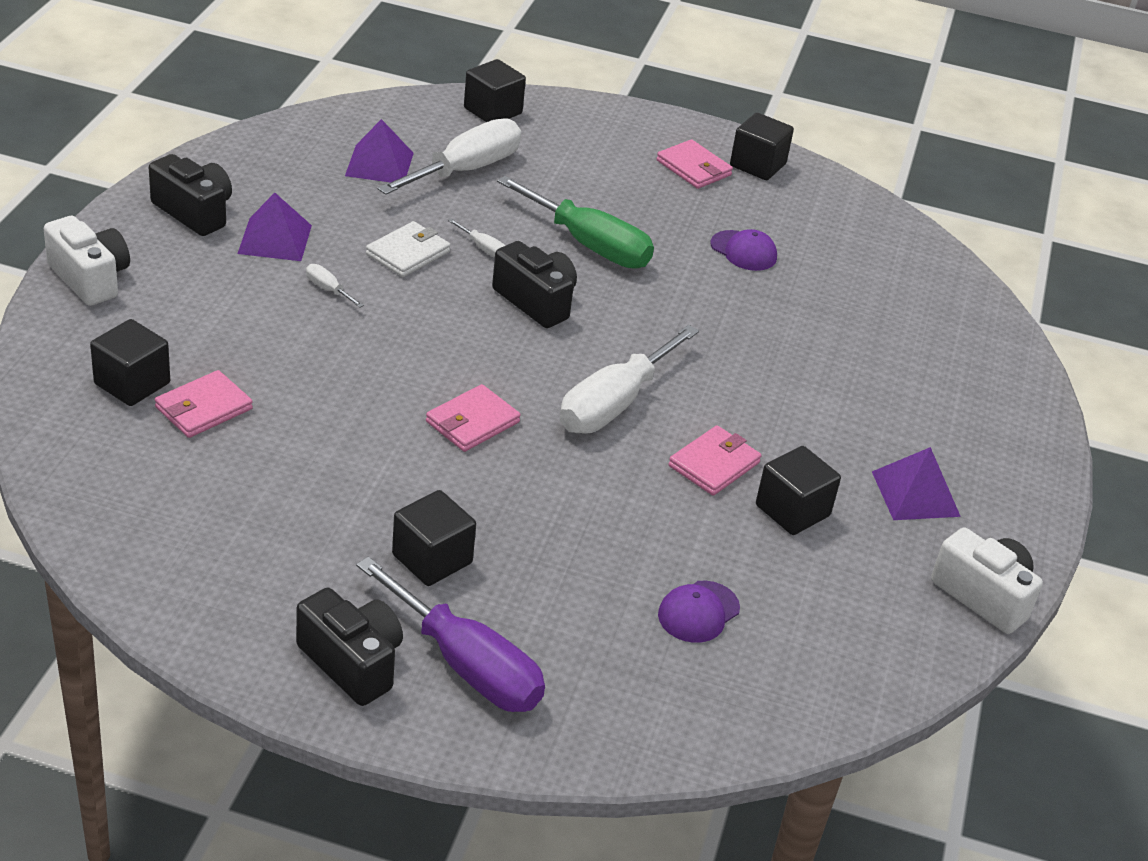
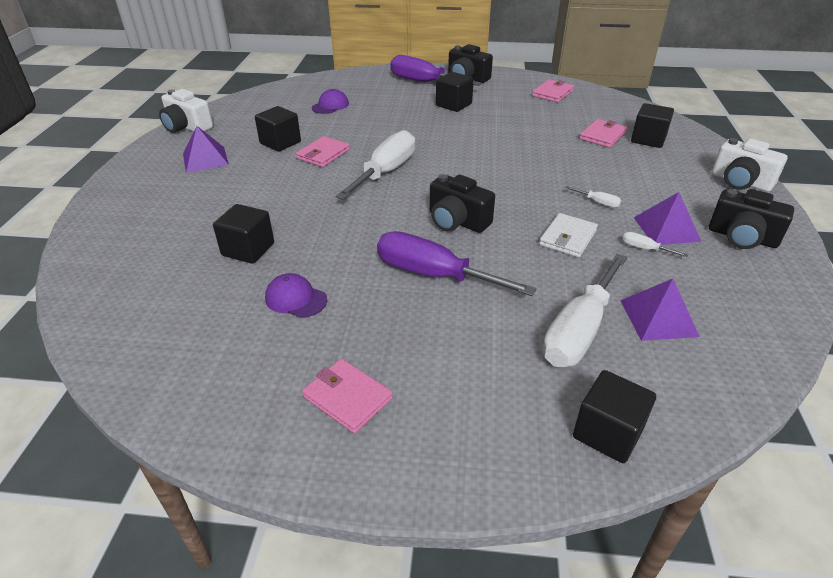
camera: 175 degrees right, 0 degrees up
pink wallet [426,384,521,452] -> pink wallet moved to [532,79,574,103]
white screwdriver [448,219,506,258] -> white screwdriver moved to [623,232,688,257]
green screwdriver [497,176,654,269] -> purple screwdriver [377,231,537,296]
black cube [730,113,794,180] -> black cube moved to [213,204,274,264]

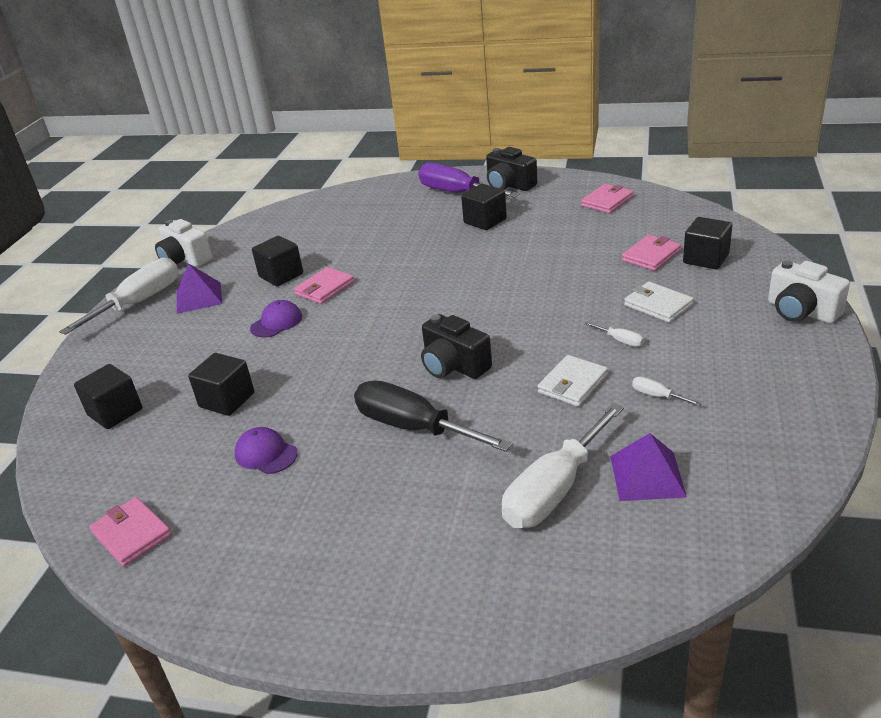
camera: 10 degrees right, 5 degrees down
pink wallet [302,359,393,434] -> pink wallet moved to [89,497,172,567]
purple cap [312,89,349,114] -> purple cap moved to [250,300,302,338]
white screwdriver [336,130,415,200] -> white screwdriver moved to [59,258,179,335]
purple screwdriver [377,231,537,296] -> black screwdriver [354,380,513,452]
black cube [573,370,656,463] -> black cube moved to [74,364,142,429]
purple pyramid [634,192,702,245] -> none
black camera [709,189,794,249] -> none
none -> white wallet [624,282,694,323]

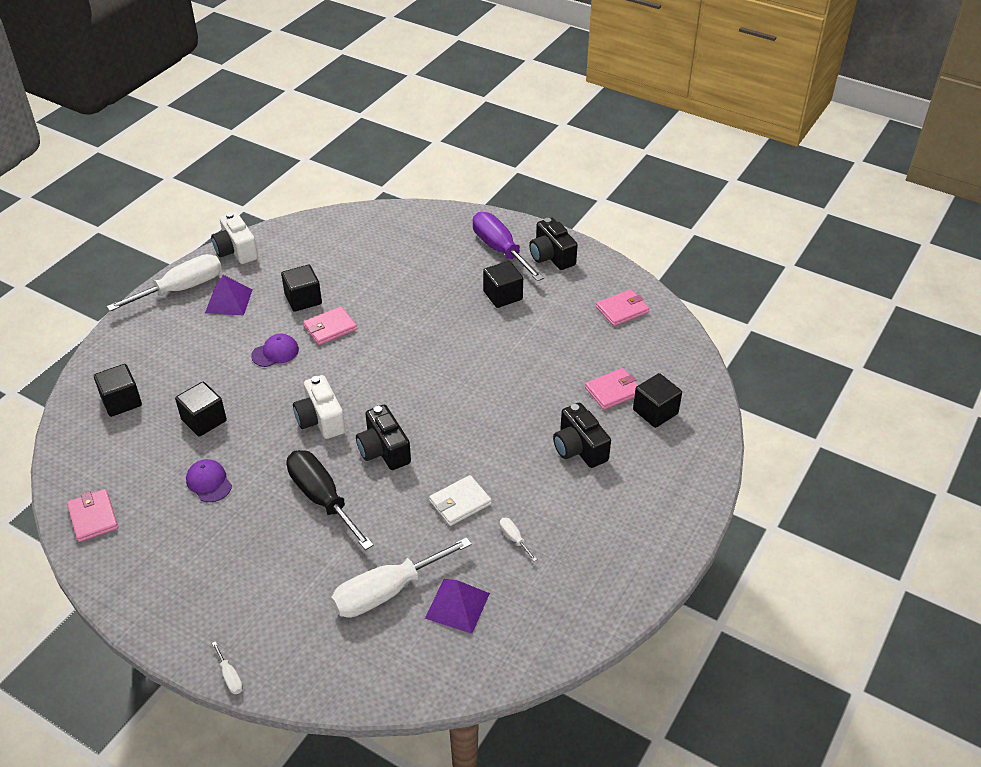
camera: 15 degrees right, 10 degrees up
white screwdriver [585,322,644,347] -> white screwdriver moved to [212,641,243,694]
white wallet [624,282,694,323] -> black camera [553,403,611,468]
white camera [768,260,850,323] -> white camera moved to [293,375,345,439]

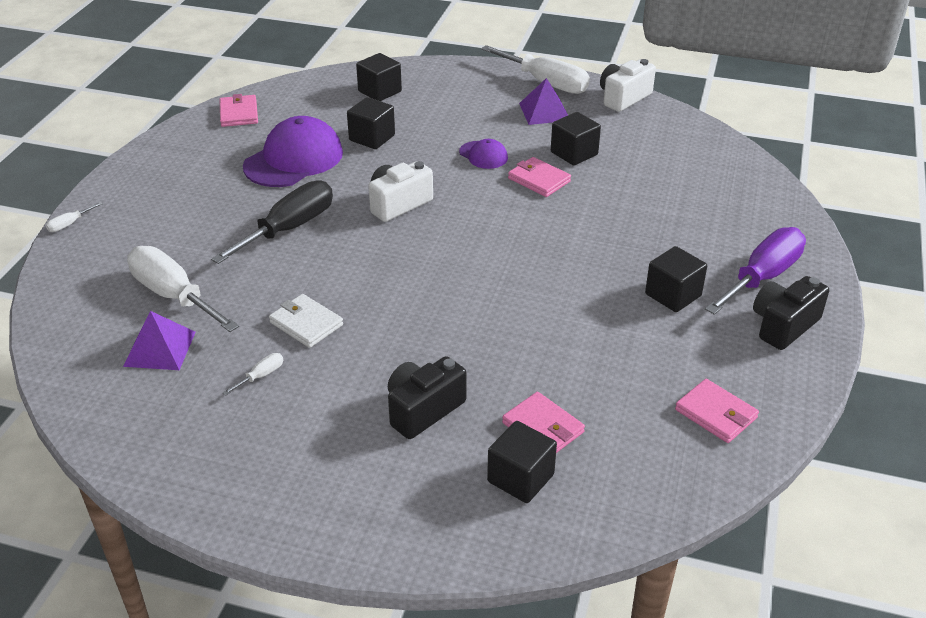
camera: 75 degrees right, 5 degrees down
pink wallet [67,489,118,542] -> pink wallet turned 60 degrees counterclockwise [219,94,258,127]
purple cap [186,459,232,502] -> purple cap [243,116,343,187], size x2.02
black camera [356,405,411,470] -> none

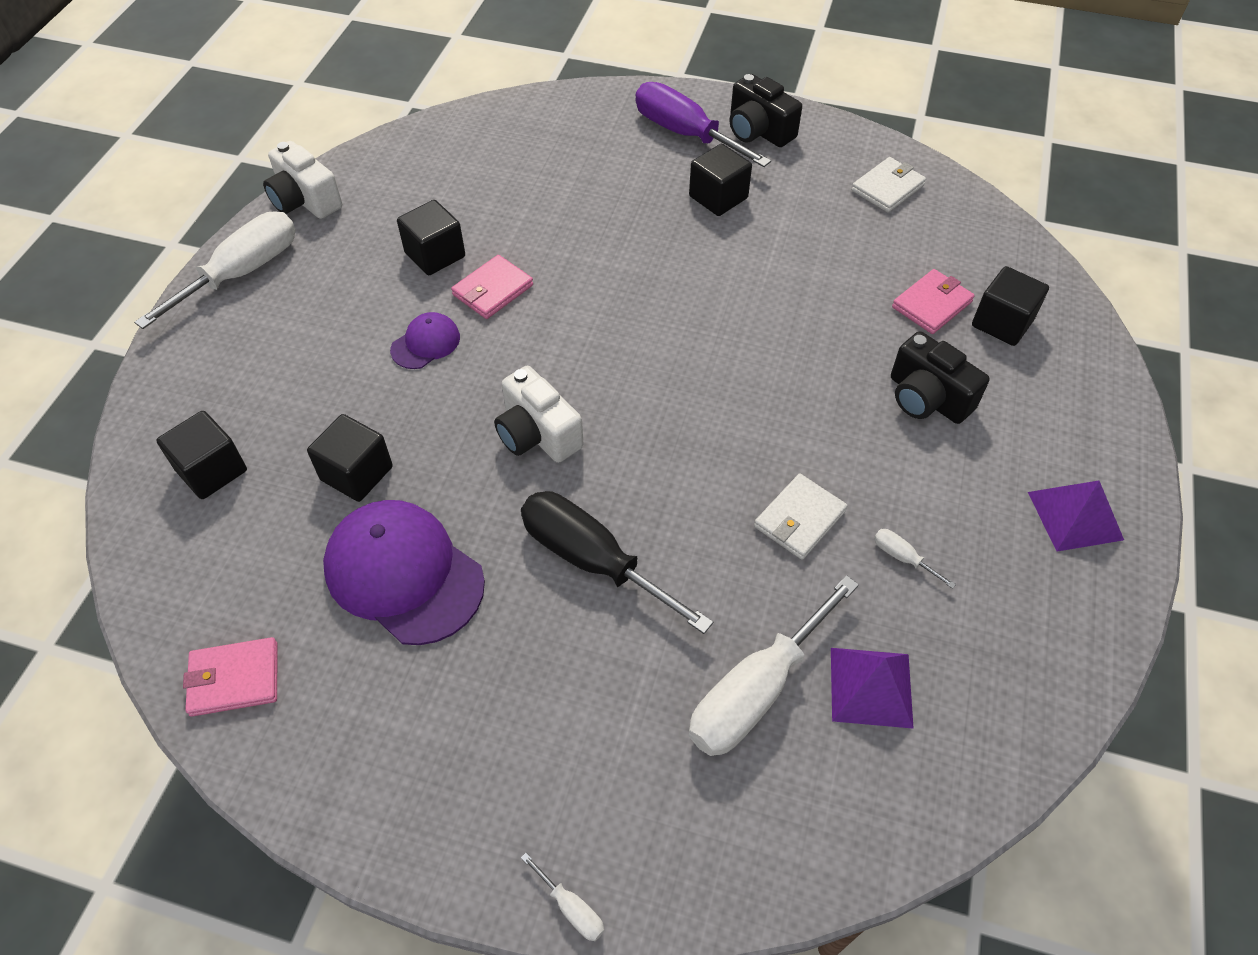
camera: 90 degrees left, 15 degrees up
purple pyramid [519,78,568,125] -> purple pyramid moved to [1028,481,1124,551]
pink wallet [675,379,759,443] -> white wallet [852,157,926,213]

